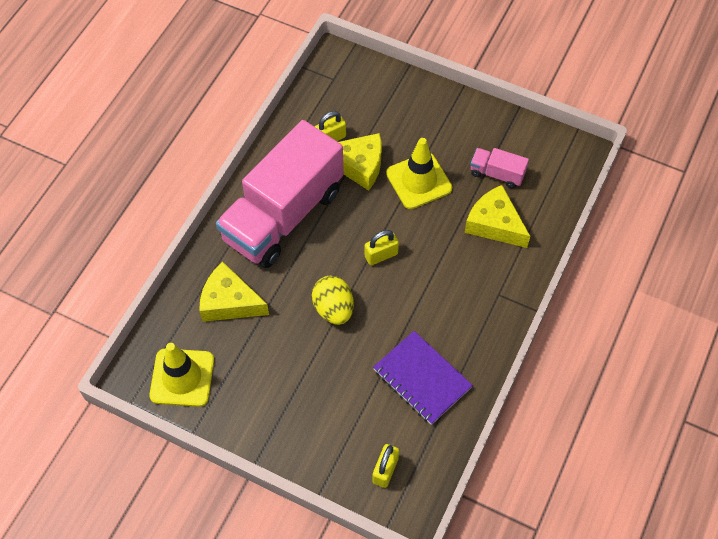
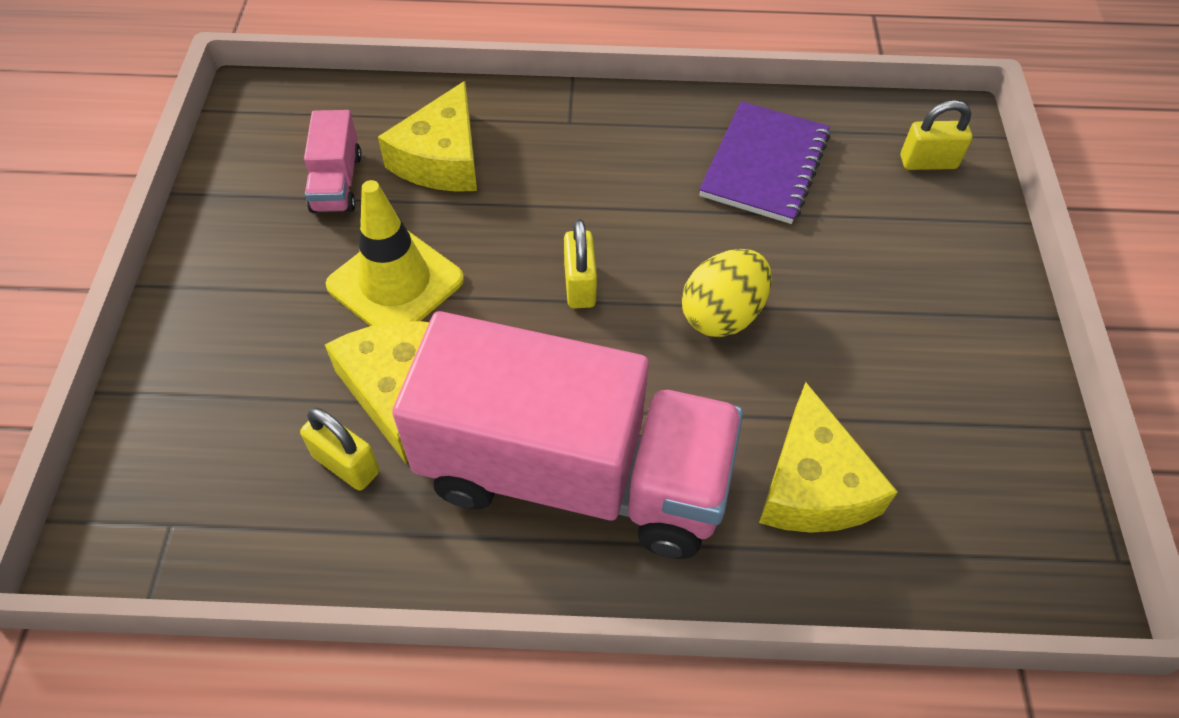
camera: 115 degrees left, 5 degrees down
yellow traffic cone [149,343,214,407] -> none
yellow padlock [365,230,399,265] -> yellow padlock turned 45 degrees clockwise [564,219,597,309]

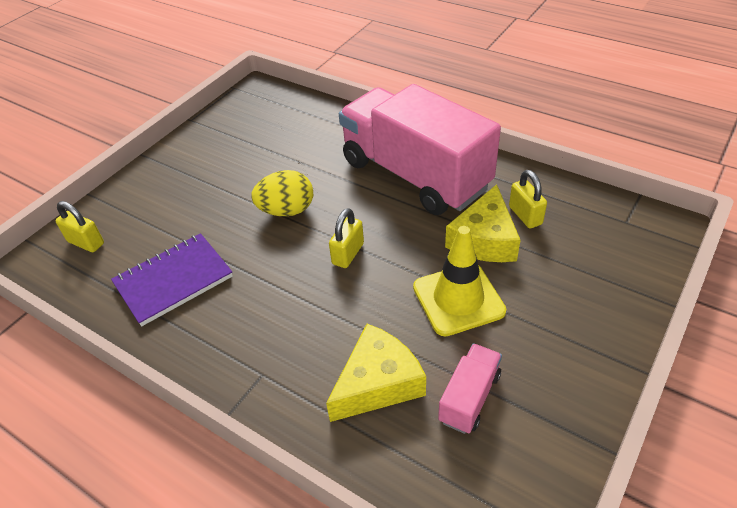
camera: 145 degrees left, 10 degrees down
yellow cheese [759,382,898,533] -> none

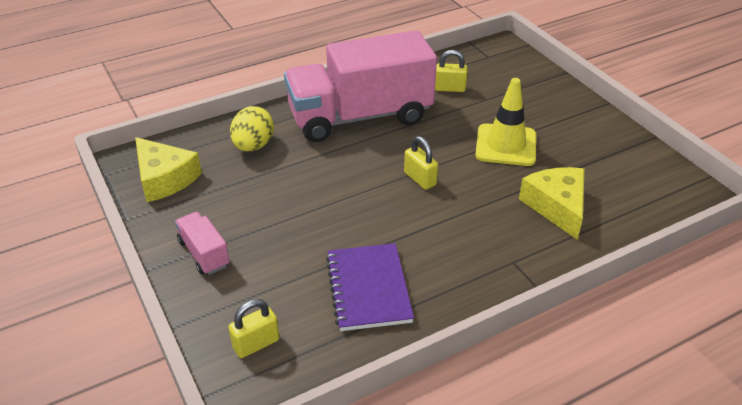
camera: 65 degrees left, 5 degrees down
yellow egg [251,170,313,216] -> yellow egg moved to [230,106,274,151]
pink truck [438,343,502,434] -> pink truck moved to [175,212,230,275]
yellow cheese [445,184,521,262] -> yellow cheese moved to [135,137,202,202]

